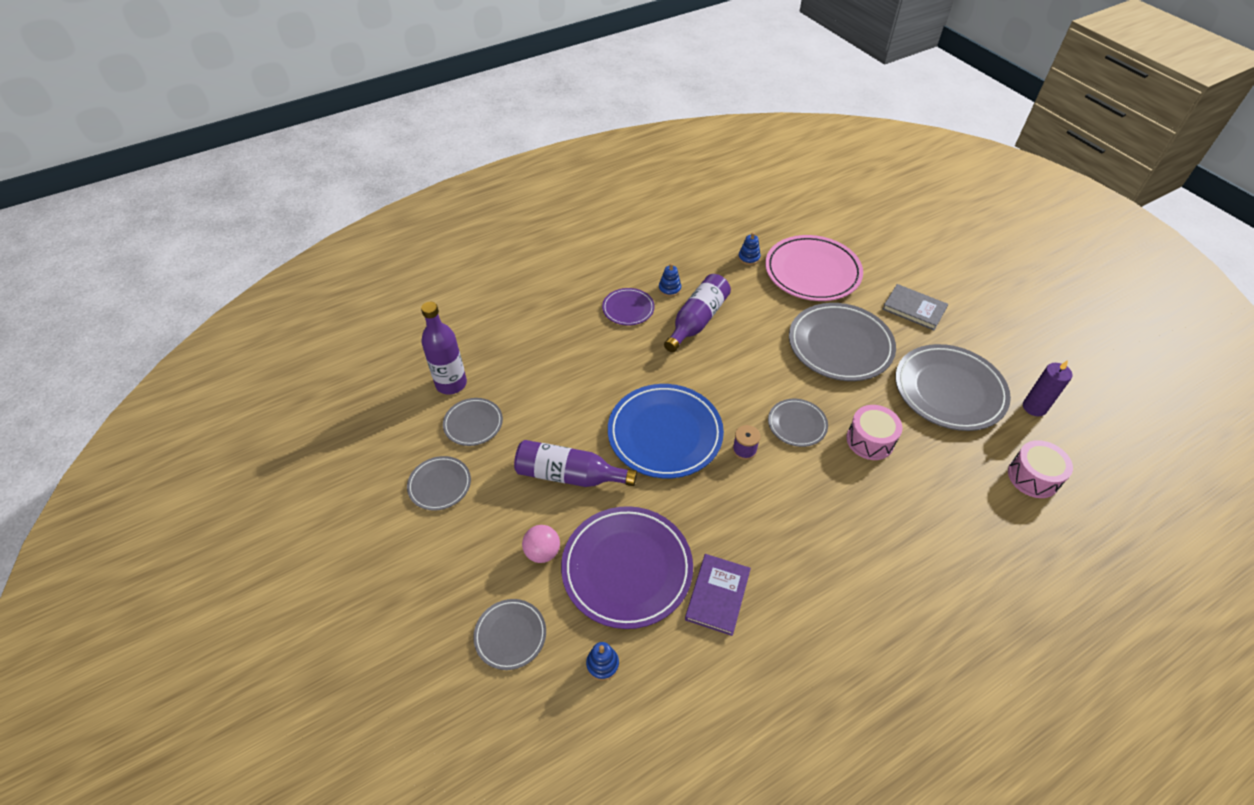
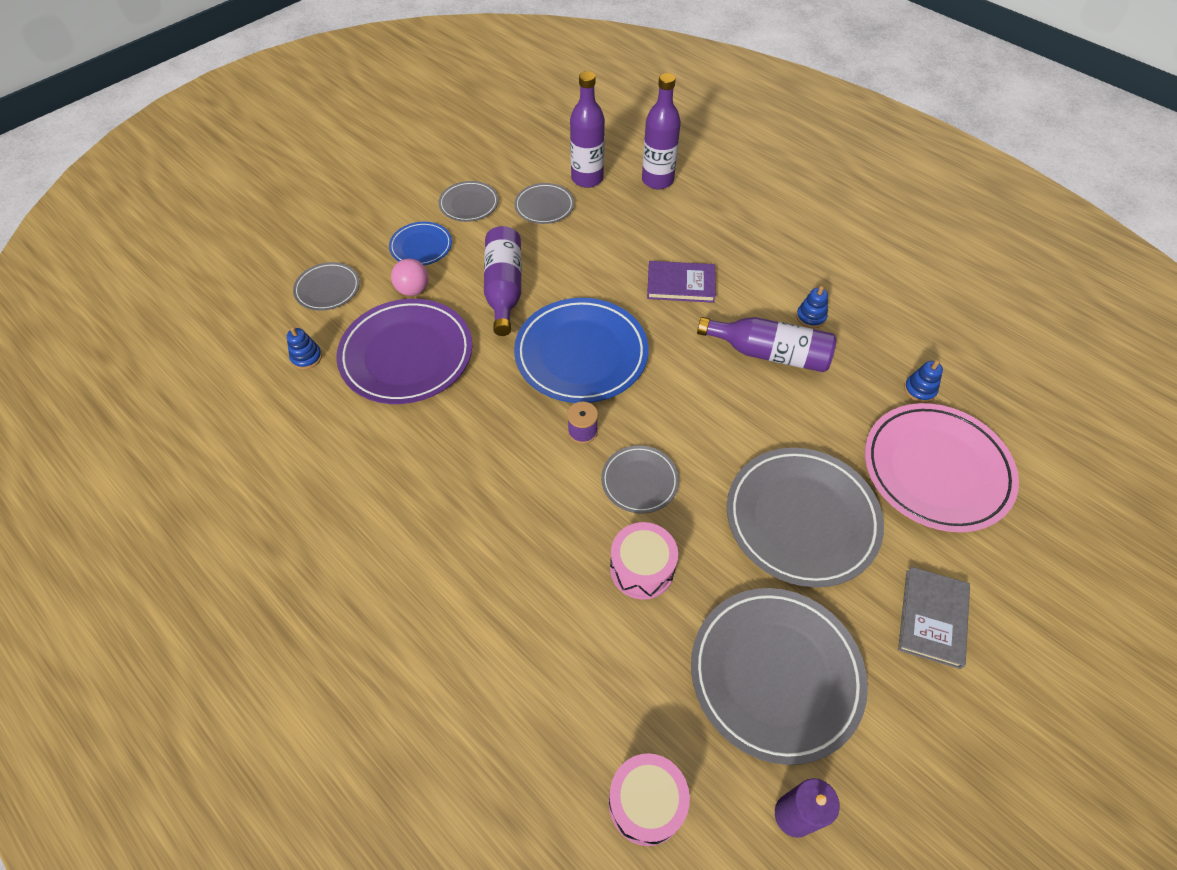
camera: 75 degrees right, 5 degrees up
purple plate [602,288,655,325] -> none
purple book [685,554,751,636] -> purple book moved to [647,261,716,303]
none -> blue plate [389,222,452,265]
none -> purple bottle [642,73,681,189]

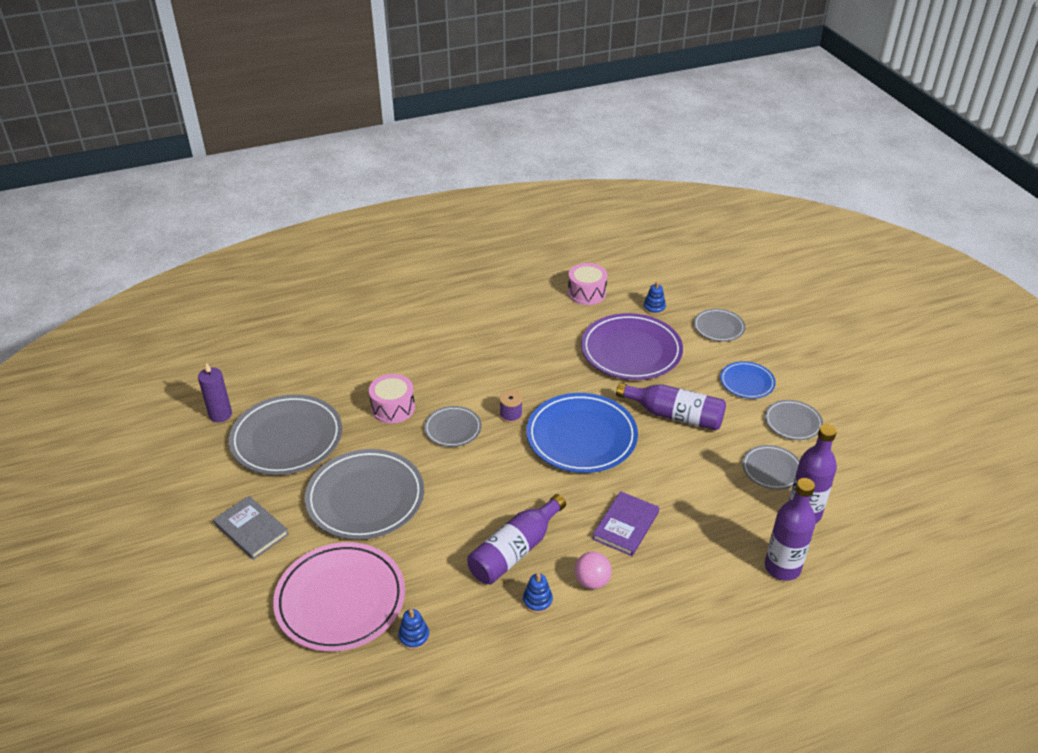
camera: 115 degrees right, 15 degrees down
pink ball [391,259,429,296] -> pink ball moved to [574,552,612,589]
pink drum [609,753,690,846] -> pink drum moved to [568,263,607,305]

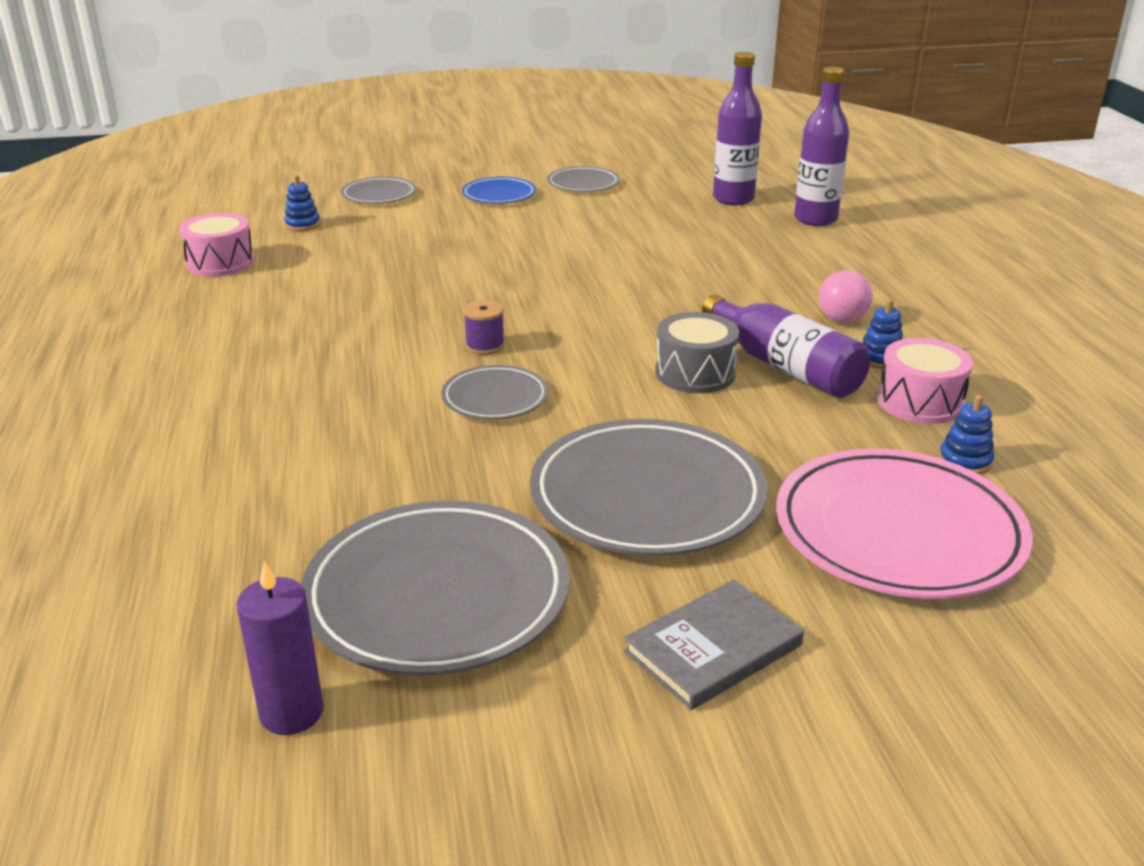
camera: 80 degrees left, 10 degrees down
pink drum [369,374,415,424] -> pink drum moved to [877,338,973,424]
blue plate [526,393,638,473] -> none
purple plate [581,313,683,380] -> none
purple book [592,491,659,556] -> none
purple bottle [616,383,726,431] -> none
grey plate [742,445,800,490] -> none
none -> grey drum [655,312,739,393]

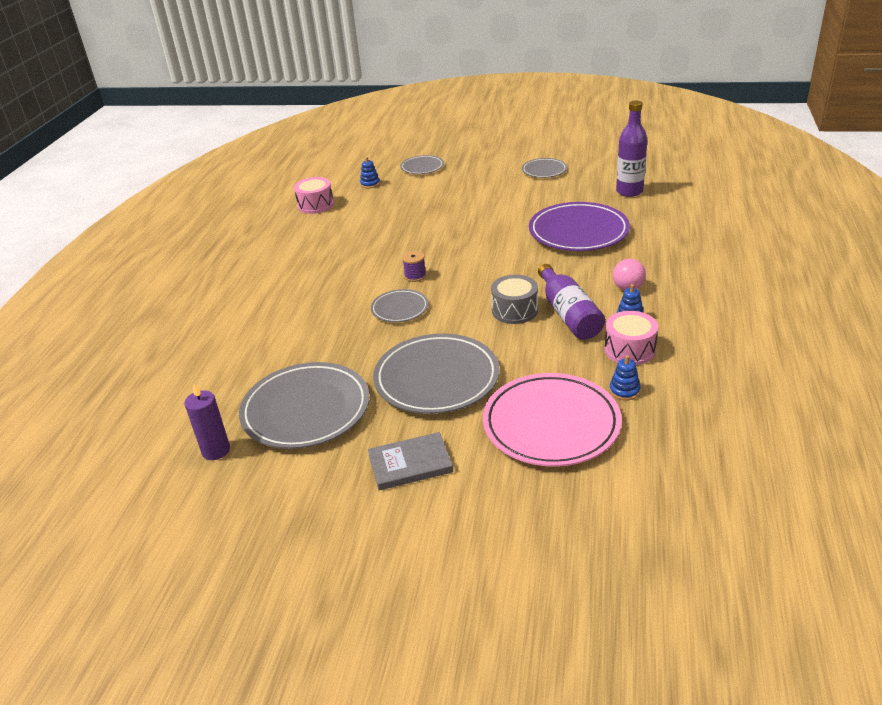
camera: 25 degrees right, 5 degrees up
blue plate [462,177,536,204] -> none
purple bottle [794,67,849,226] -> none
none -> purple plate [529,202,630,251]

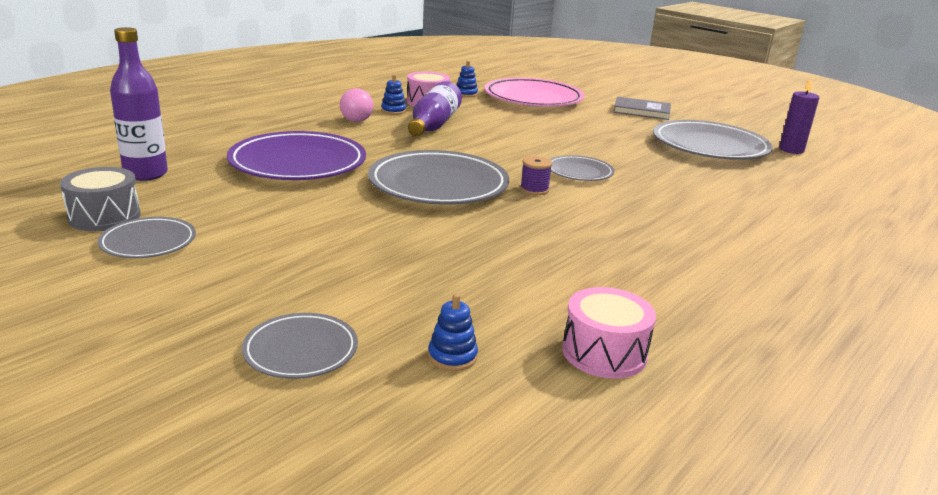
camera: 155 degrees left, 10 degrees down
grey plate [373,333,500,414] -> grey plate moved to [368,150,509,205]
grey drum [491,275,538,324] -> grey drum moved to [60,167,141,231]

